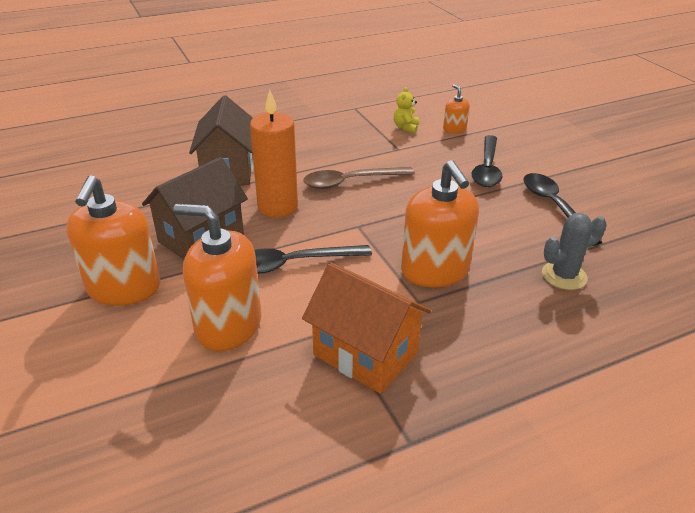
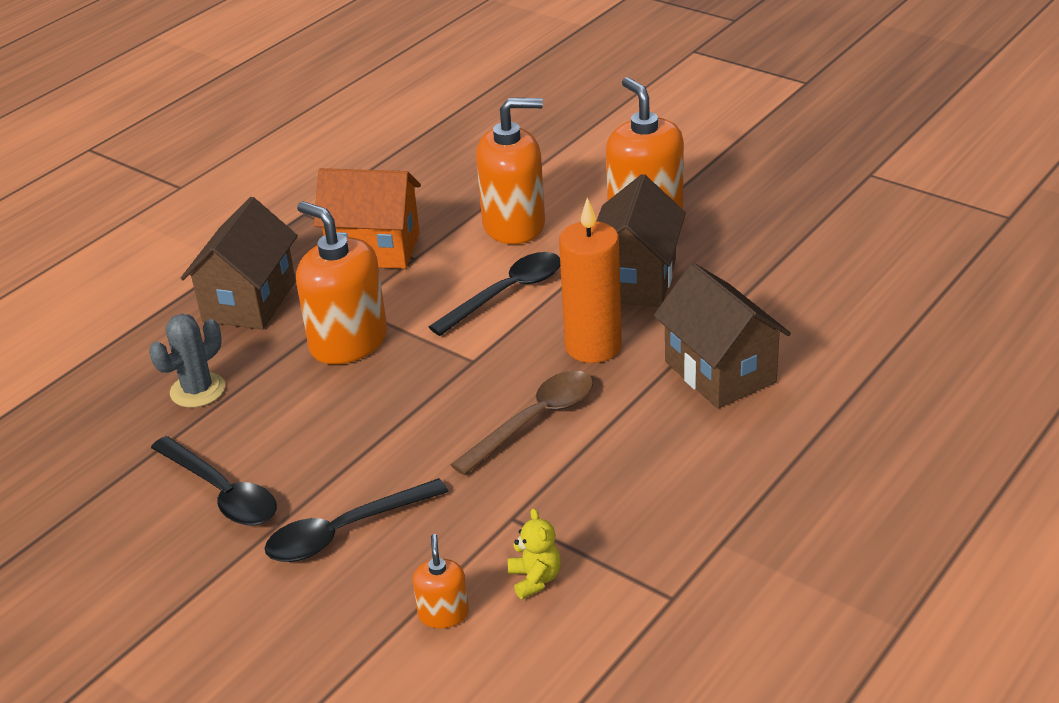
camera: 155 degrees right, 0 degrees up
orange soap dispenser [443,84,470,134] -> orange soap dispenser turned 135 degrees counterclockwise [413,534,469,628]
black spoon [472,135,503,187] -> black spoon turned 105 degrees counterclockwise [265,478,448,562]
none -> brown house [181,197,298,330]

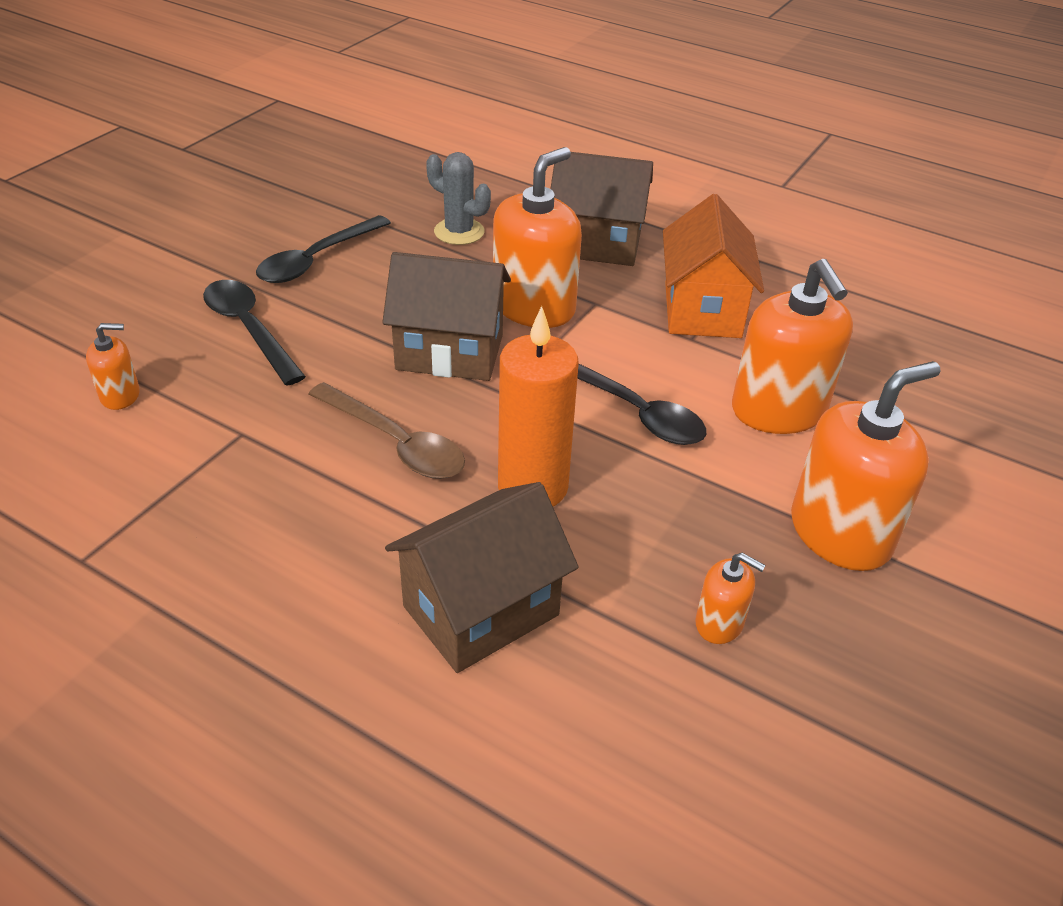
camera: 80 degrees right, 5 degrees up
yellow teddy bear [508,508,561,599] -> none
brown house [597,174,686,307] -> brown house moved to [382,252,511,381]
none -> orange soap dispenser [695,553,766,644]

